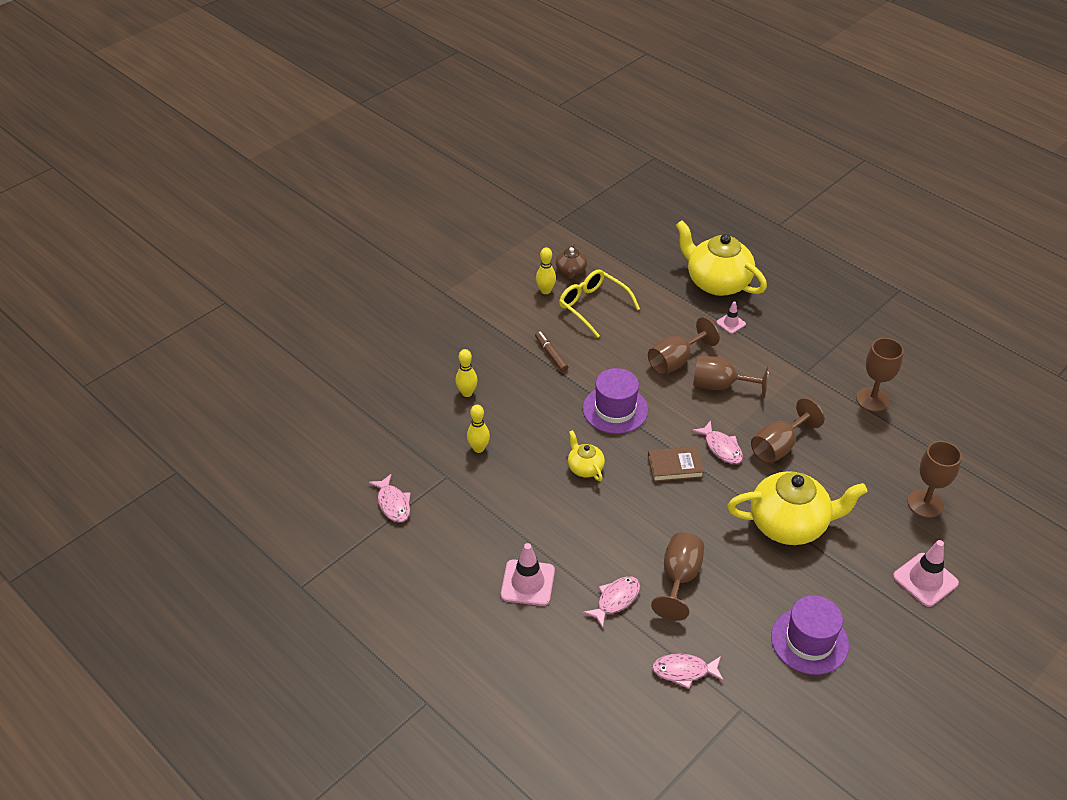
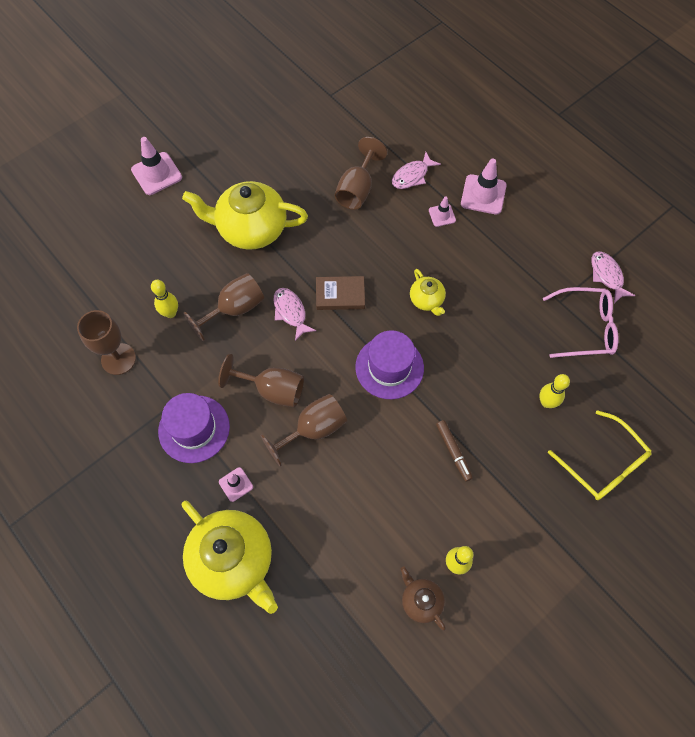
camera: 175 degrees left, 20 degrees up
yellow bowling pin [467,405,490,453] -> yellow bowling pin moved to [151,280,178,318]
brown teapot [556,243,587,279] -> brown teapot turned 45 degrees counterclockwise [400,566,446,631]
yellow glasses [559,269,640,338] -> yellow glasses moved to [548,410,652,500]
pink fish [652,654,724,689] -> none
purple hat [771,595,849,675] -> purple hat moved to [158,393,230,463]
brown goblet [908,441,962,518] -> none
none -> pink traffic cone [429,197,456,227]
none -> pink glasses [543,287,618,358]

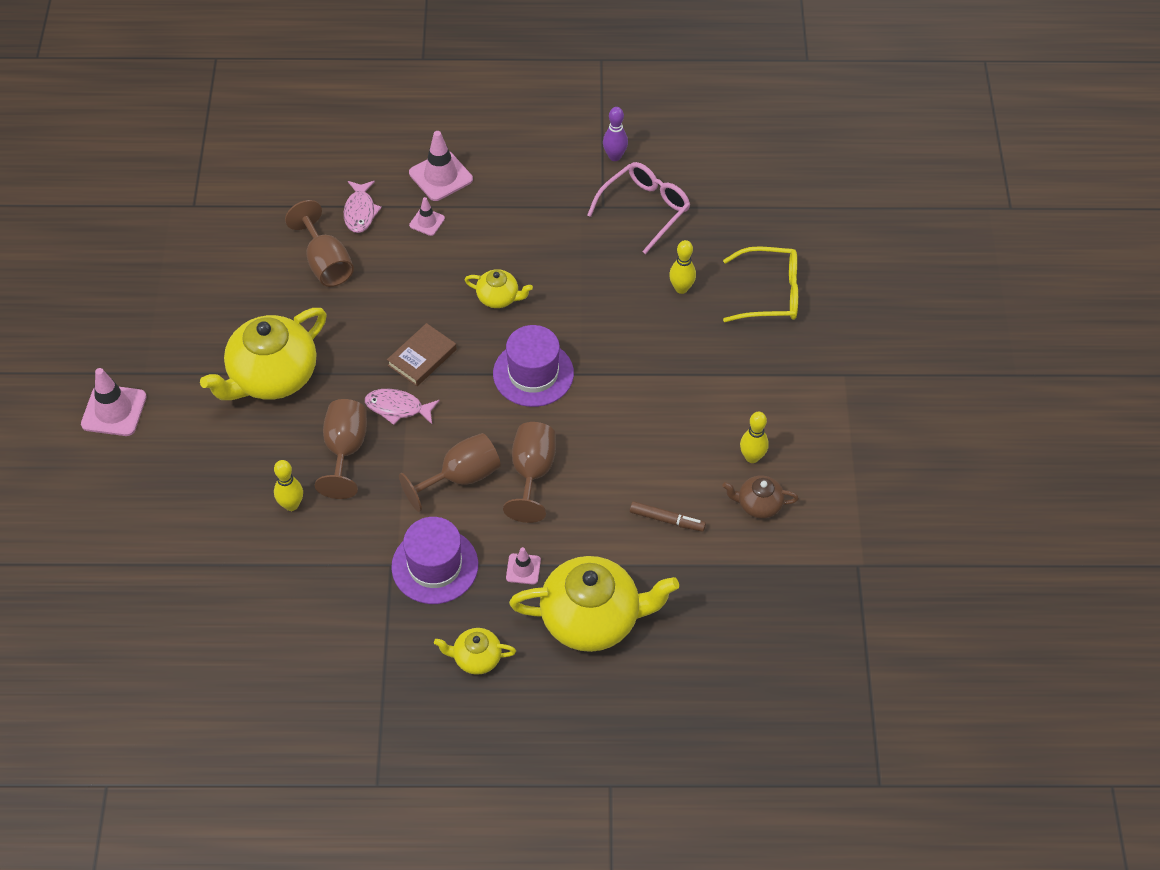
camera: 50 degrees left, 10 degrees down
brown goblet [77,310,136,375] -> none
brown marker [436,420,473,482] -> brown marker moved to [630,501,706,532]
pink fish [591,251,635,303] -> purple bowling pin [603,107,628,161]
none -> yellow teapot [434,628,516,675]

